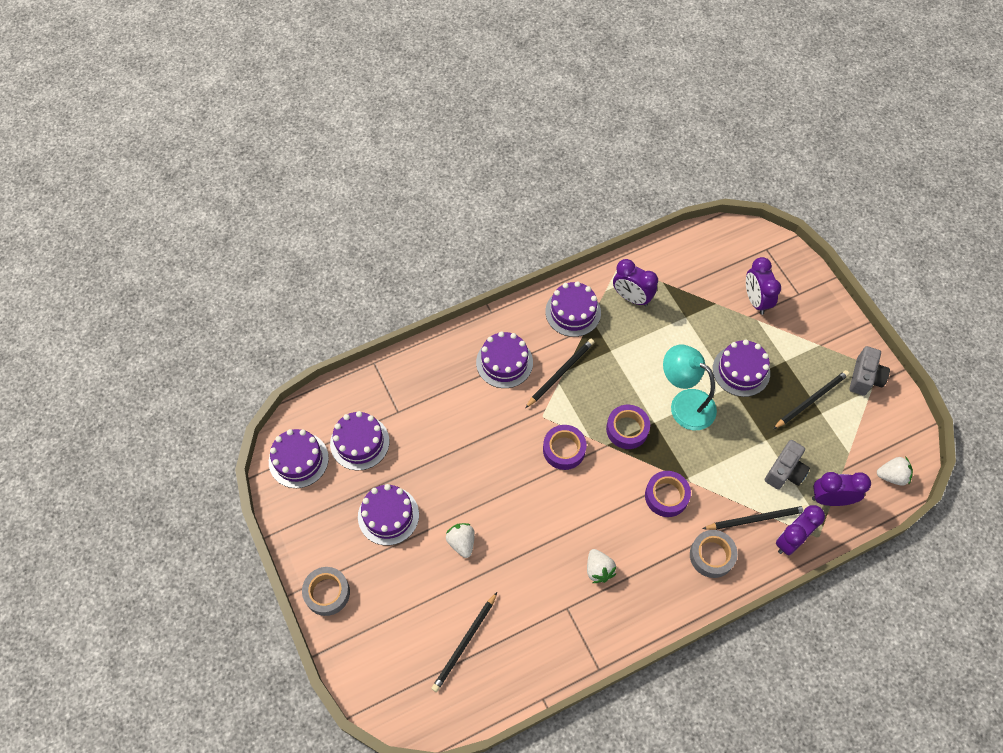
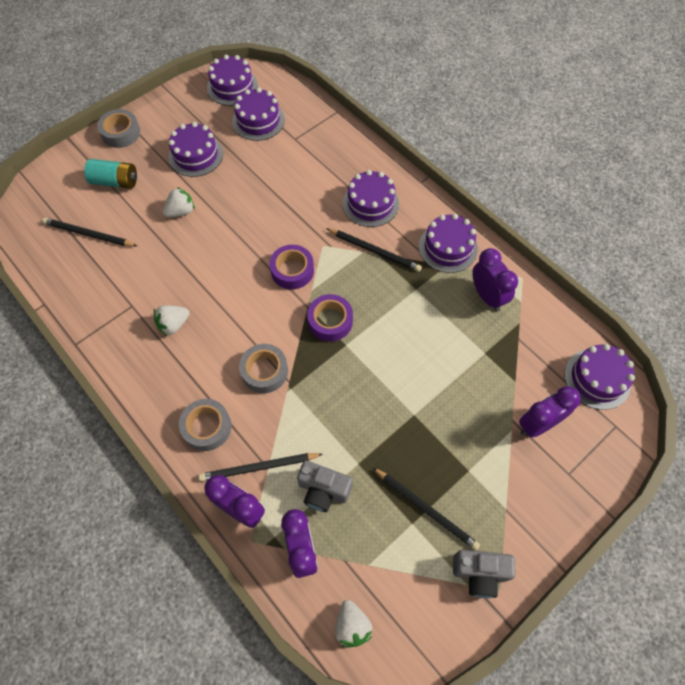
camera: 75 degrees right, 0 degrees up
purple clock [613,259,658,306] -> purple clock turned 135 degrees clockwise [472,248,518,311]
purple tape [645,471,691,517] -> grey tape [239,344,288,393]
turquoise lamp [663,345,717,430] -> none
black pencil [702,505,807,530] -> black pencil turned 105 degrees clockwise [199,453,323,481]
purple cake [713,340,770,397] -> purple cake moved to [564,344,635,410]
none -> turquoise battery [84,159,137,189]

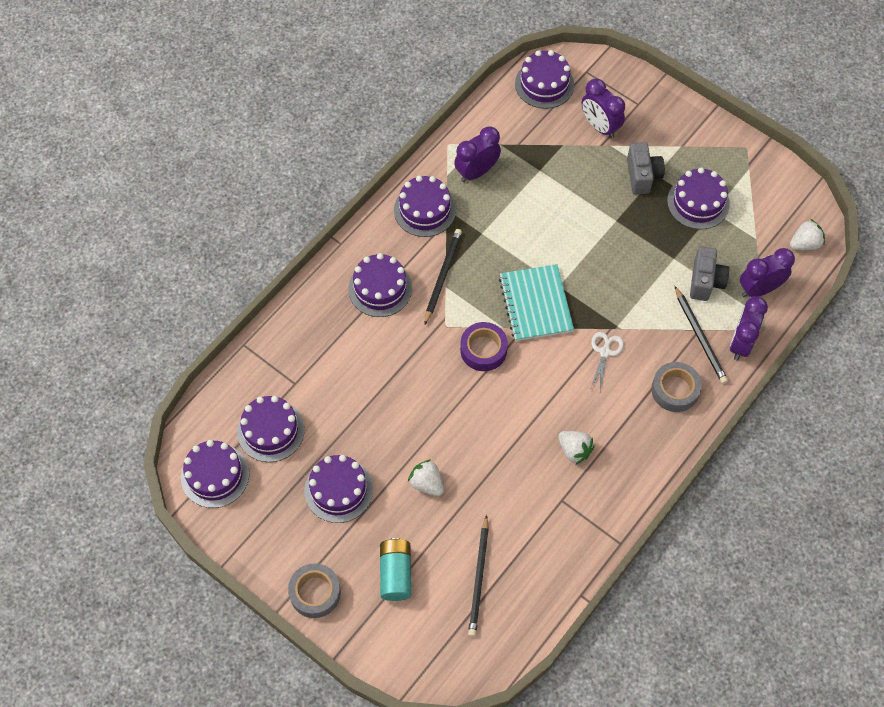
camera: 100 degrees left, 0 degrees up
grey tape [239,344,288,393] -> white scissors [591,332,624,391]
purple tape [307,294,353,342] -> turquoise notebook [499,264,574,341]
black pencil [372,467,480,550] -> purple cake [667,167,730,229]
grey camera [453,550,515,598] -> grey camera moved to [627,142,665,194]

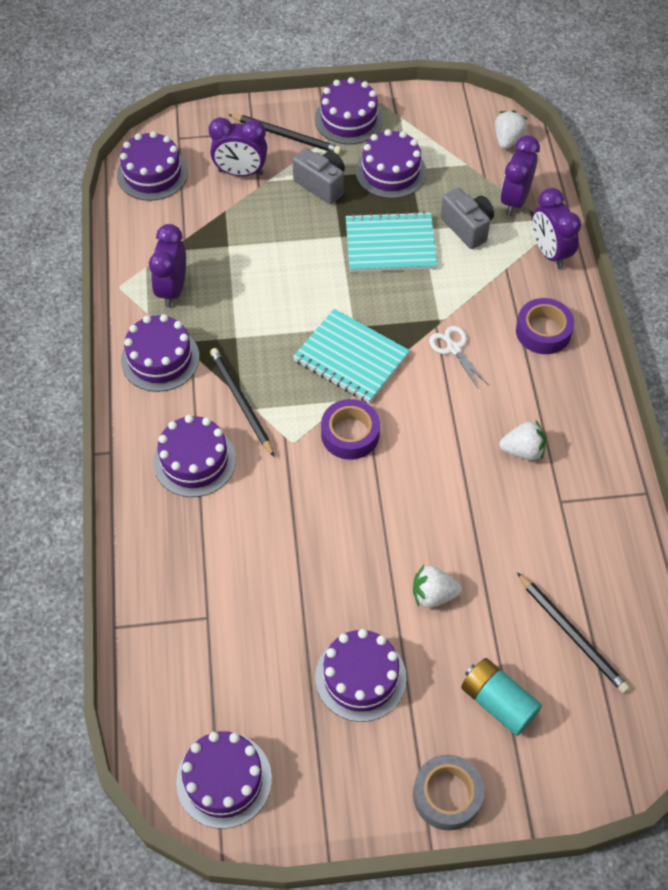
camera: 45 degrees left, 5 degrees down
purple cake [237,396,305,462] -> purple cake moved to [315,77,383,144]
grey tape [651,362,702,412] -> purple tape [516,298,575,354]
black pencil [675,286,728,384] -> black pencil moved to [228,114,342,154]
none -> turquoise notebook [346,211,437,272]

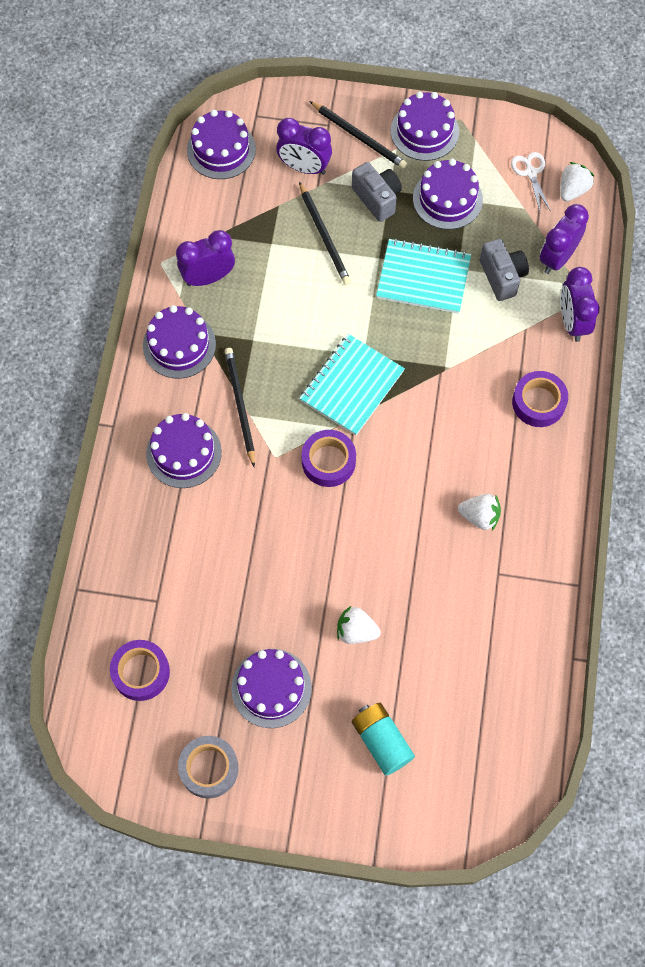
camera: 15 degrees right, 10 degrees up
purple clock [149,224,186,308] -> purple clock turned 45 degrees clockwise [176,230,235,286]
purple cake [176,731,272,829] -> none
turquoise notebook [293,309,410,403] -> turquoise notebook turned 75 degrees clockwise [299,334,405,435]
grey tape [413,754,484,831] -> grey tape moved to [178,736,239,799]
white scissors [429,326,489,389] -> white scissors moved to [511,152,551,211]
black pencil [517,572,630,693] -> black pencil moved to [299,182,351,285]
none -> purple tape [110,640,170,701]

